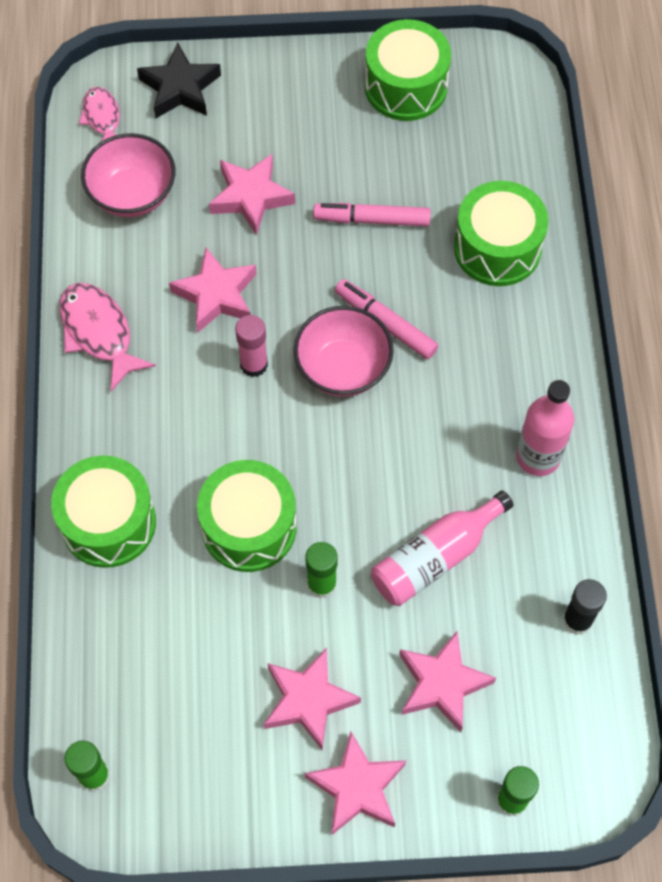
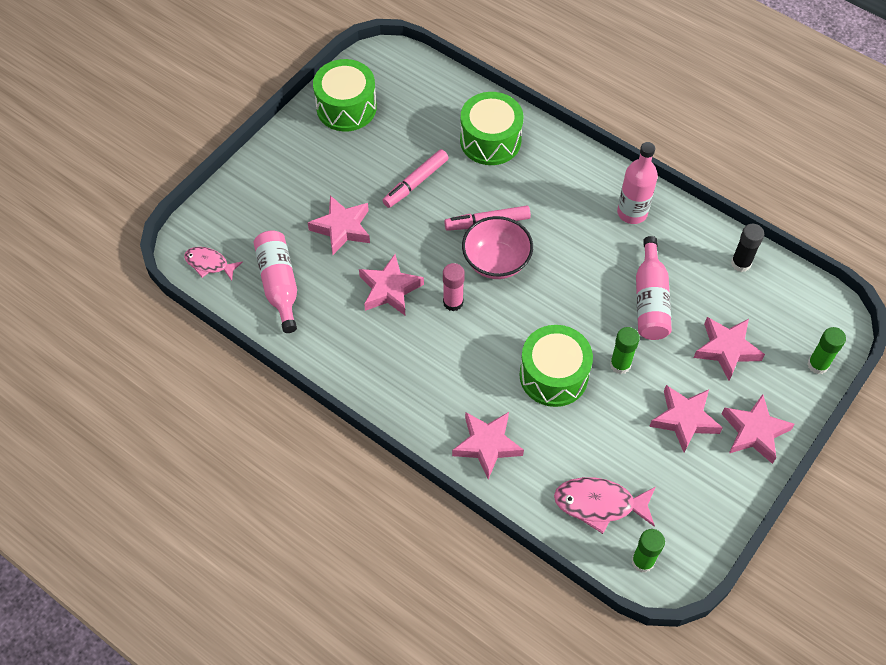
camera: 50 degrees left, 5 degrees down
green drum [51,455,156,568] -> pink star [452,412,524,479]
pink fish [60,283,156,392] -> pink fish moved to [554,477,656,534]
pink bowl [81,133,175,217] -> pink bottle [253,230,297,333]
black star [137,43,221,118] -> none

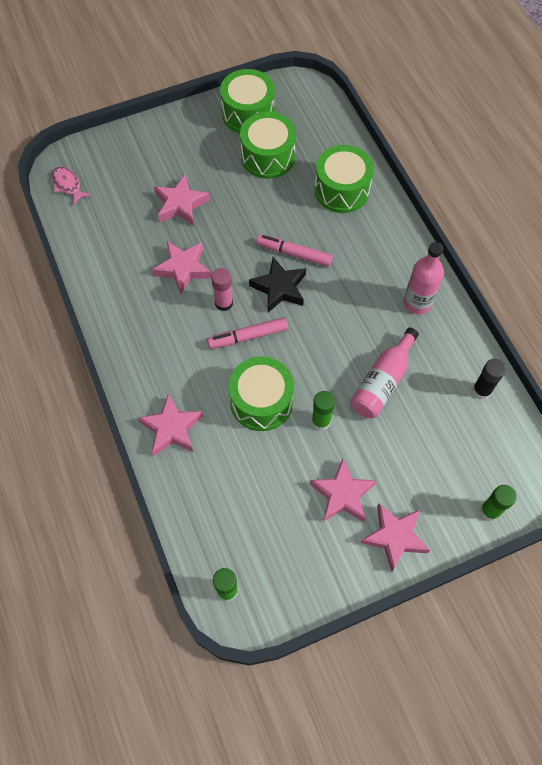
camera: 30 degrees right, 5 degrees up
pink bottle [253,230,297,333] -> none
pink marker [382,149,449,208] -> pink marker moved to [207,317,288,349]
pink bowl [462,216,533,279] -> black star [249,257,306,312]
pink fish [554,477,656,534] -> none
pink star [694,317,765,380] -> none
none -> green drum [240,112,296,179]

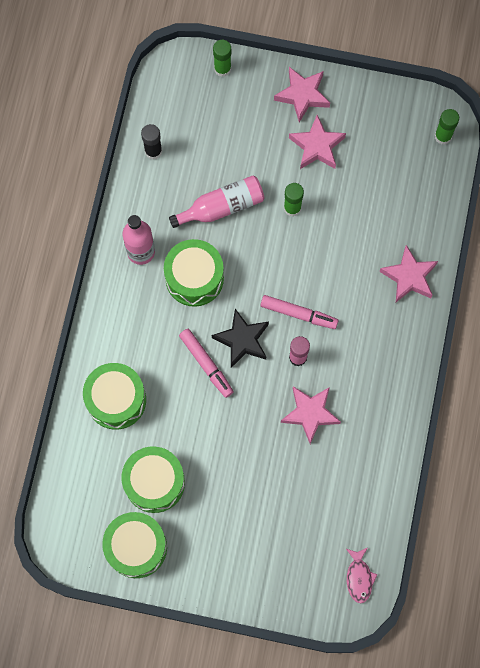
camera: 145 degrees left, 10 degrees up
pink star [154,175,210,226] -> none
green drum [228,356,294,431] -> green drum moved to [164,239,224,307]

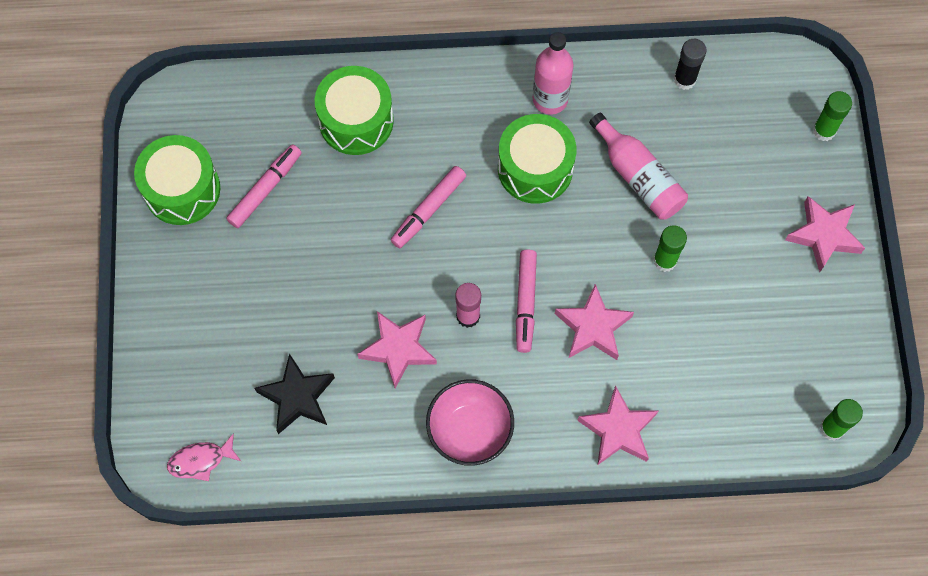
camera: 75 degrees right, 5 degrees down
green drum [122,446,185,513] -> pink marker [226,144,302,228]
black star [212,309,269,368] -> black star moved to [255,353,335,434]
pink star [289,115,346,169] -> pink star moved to [555,284,634,360]
none -> pink bowl [426,379,514,466]

